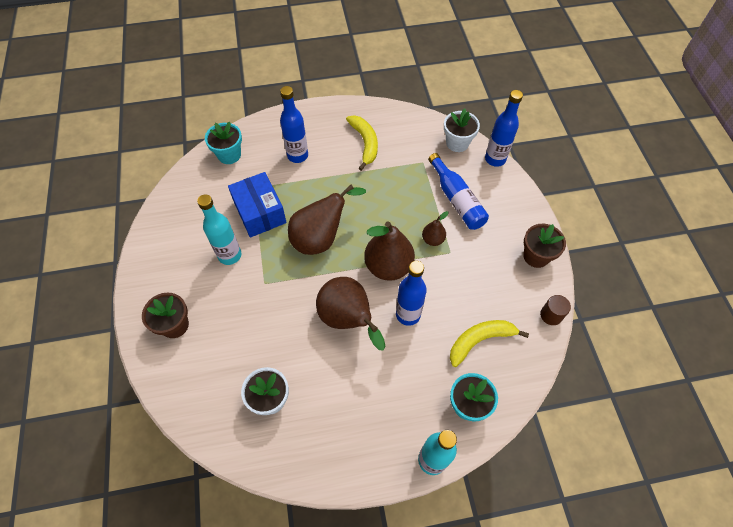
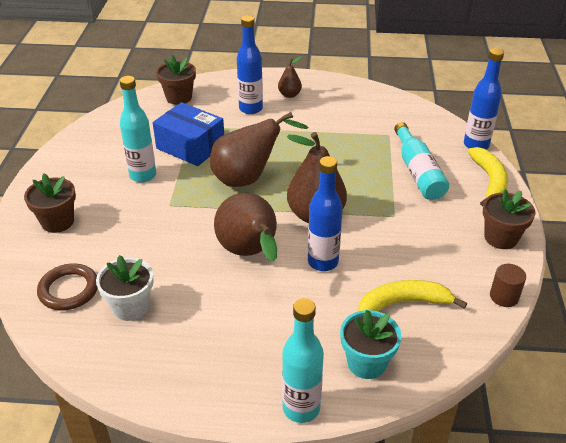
camera: 15 degrees right, 20 degrees down
turquoise flower pot [205,122,242,164] -> brown flower pot [156,55,196,105]
blue box [228,172,287,237] -> blue box turned 45 degrees counterclockwise [153,102,224,166]
yellow banana [346,115,378,171] -> yellow banana moved to [468,147,508,206]
brown pear [422,211,449,246] -> brown pear moved to [278,56,302,98]
blue bottle [428,153,489,230] -> turquoise bottle [394,122,449,200]
white flower pot [444,108,480,152] -> none
none -> brown ring [37,264,98,310]

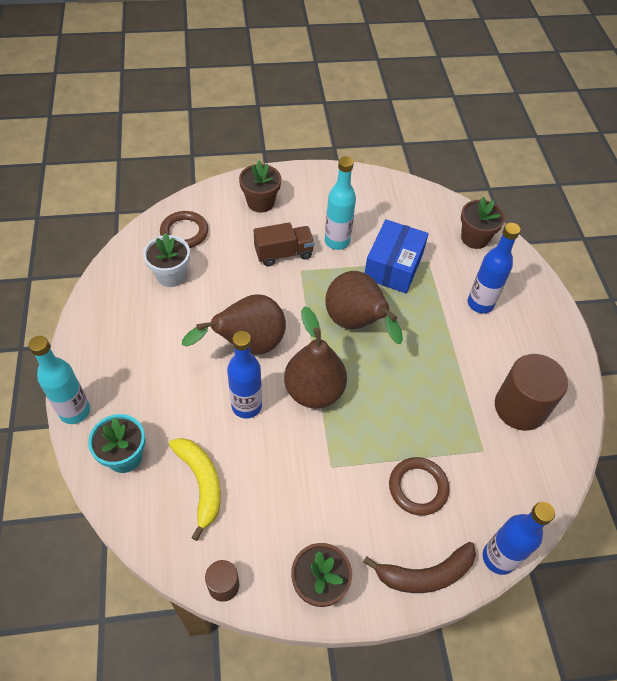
camera: 75 degrees right, 15 degrees up
brown pear [278,56,302,98] -> none
turquoise bottle [394,122,449,200] -> brown ring [389,457,449,516]
yellow banana [468,147,508,206] -> brown banana [363,542,476,593]
none -> brown truck [254,222,315,266]
none -> brown cylinder [495,354,568,431]

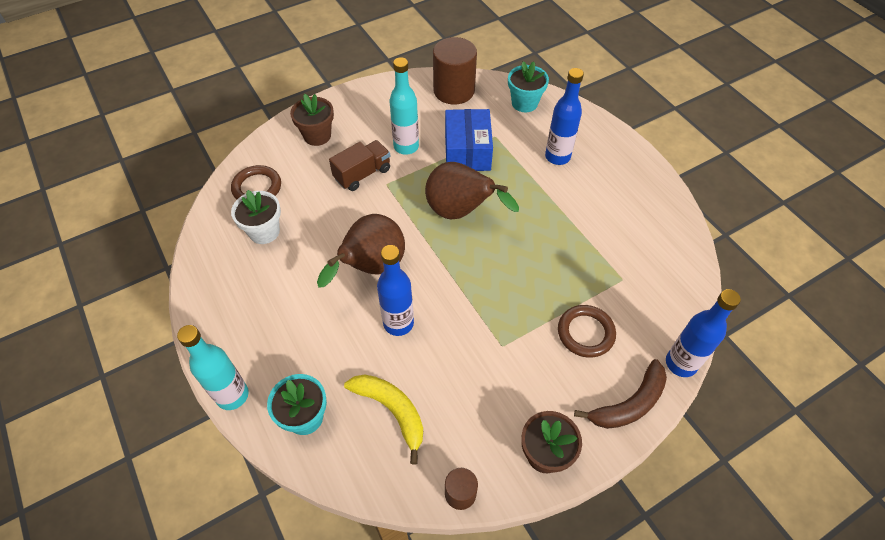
camera: 20 degrees left, 0 degrees up
brown pear [284,306,347,408] -> none
brown flower pot [461,197,505,249] -> turquoise flower pot [508,61,549,112]
brown cylinder [495,354,568,431] -> brown cylinder moved to [433,37,477,104]

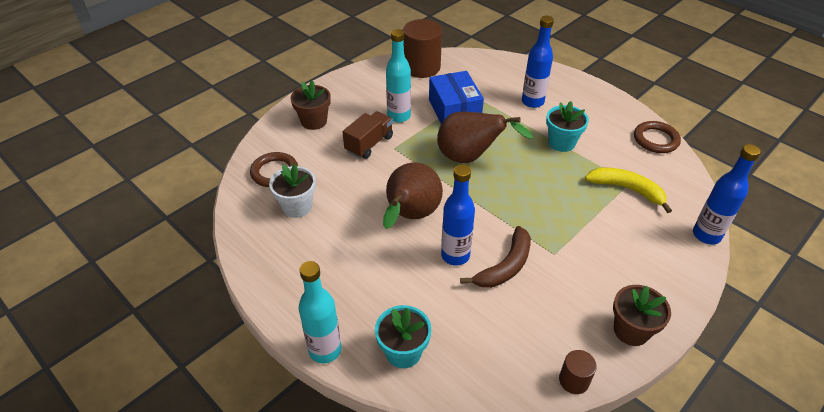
camera: 15 degrees left, 10 degrees down
yellow banana [344,374,423,464] -> yellow banana moved to [585,167,672,213]
turquoise flower pot [508,61,549,112] -> turquoise flower pot moved to [546,101,589,152]
brown ring [558,305,616,358] -> brown ring moved to [634,121,681,153]
brown banana [574,359,667,429] -> brown banana moved to [460,226,531,288]

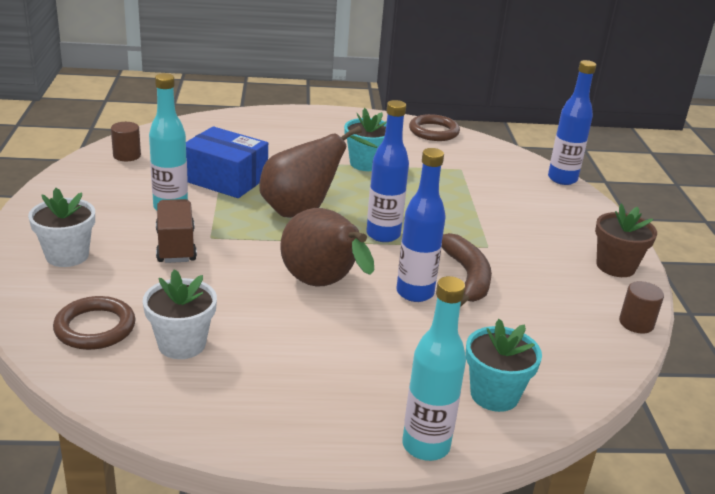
camera: 50 degrees left, 15 degrees down
brown flower pot [290,80,331,130] -> white flower pot [28,188,95,267]
brown cylinder [403,19,442,78] -> brown cylinder [111,122,141,161], size x0.50
blue bottle [522,16,554,108] -> blue bottle moved to [366,100,409,242]
yellow banana [585,167,672,213] -> none

